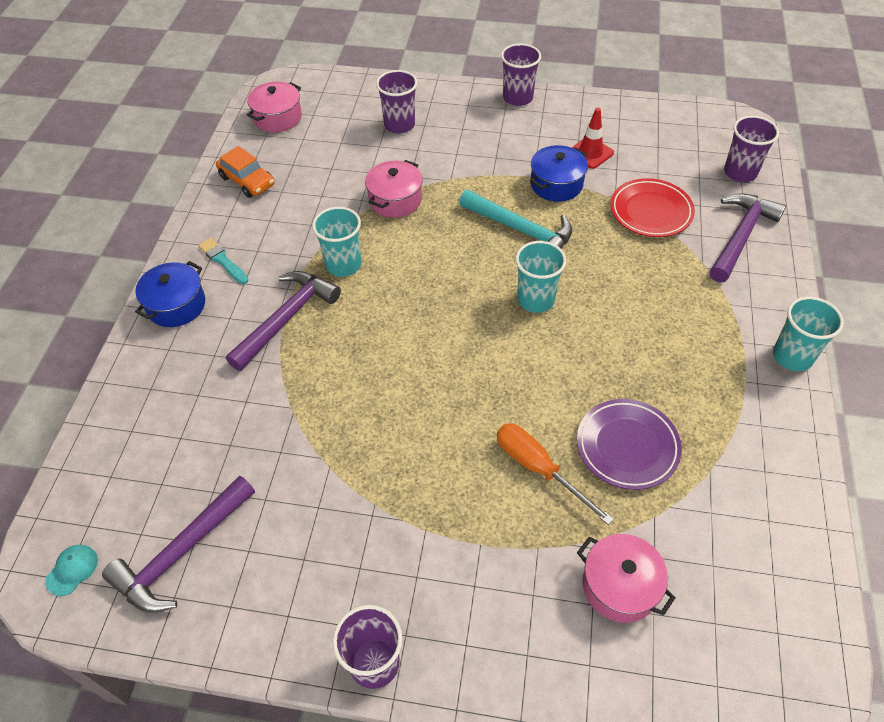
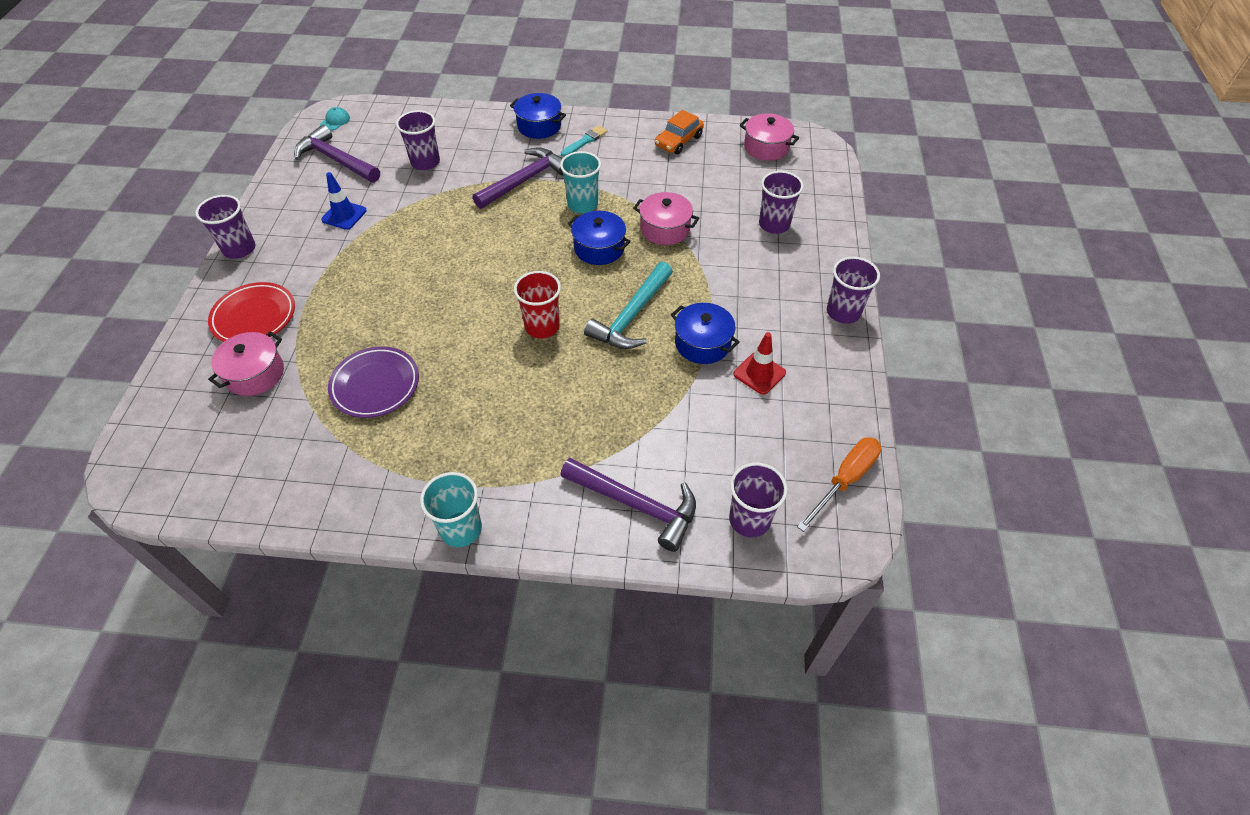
camera: 85 degrees right, 0 degrees up
turquoise cap [45,545,98,596] -> turquoise cap turned 90 degrees counterclockwise [320,107,350,131]
purple hammer [226,271,341,371] -> purple hammer turned 75 degrees counterclockwise [473,148,563,209]
orange screwdriver [497,423,614,525] -> orange screwdriver moved to [797,437,882,532]
turquoise cup [516,241,566,313] -> red cup [514,271,561,338]
red plate [610,178,695,237] -> red plate moved to [208,282,295,342]
none -> blue traffic cone [321,172,367,230]
none -> purple cup [396,110,440,170]
none -> blue pot [567,211,631,265]

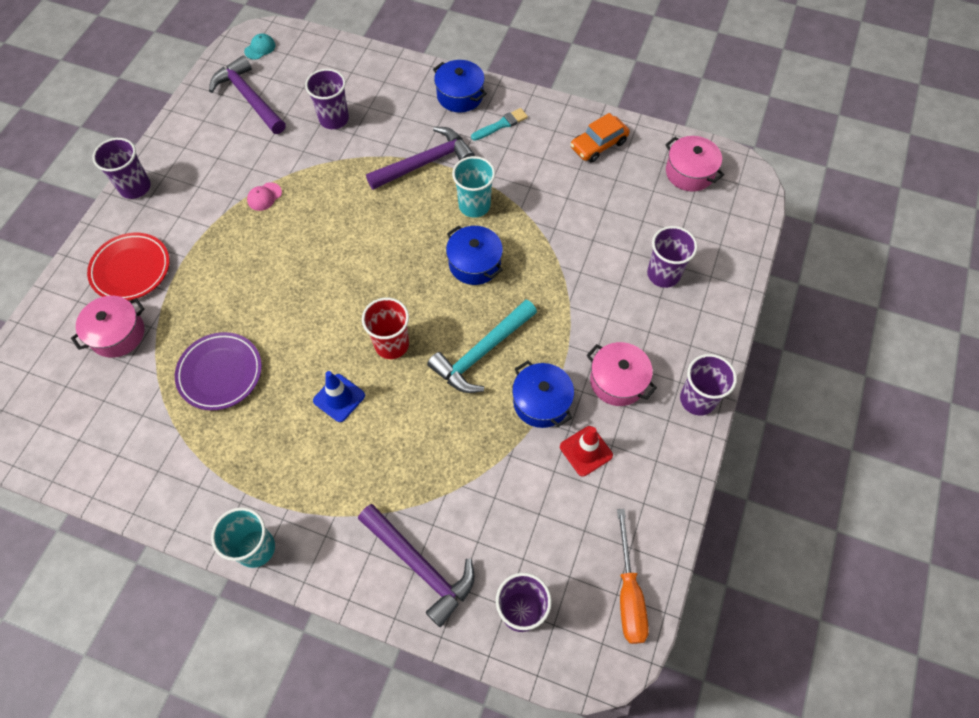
camera: 15 degrees right, 10 degrees up
blue traffic cone [321,172,367,230] -> blue traffic cone moved to [313,371,365,422]
pink pot [633,192,699,245] -> pink pot moved to [586,342,657,406]
orange screwdriver [797,437,882,532] -> orange screwdriver turned 120 degrees clockwise [617,509,649,644]
none -> pink cap [247,182,282,211]

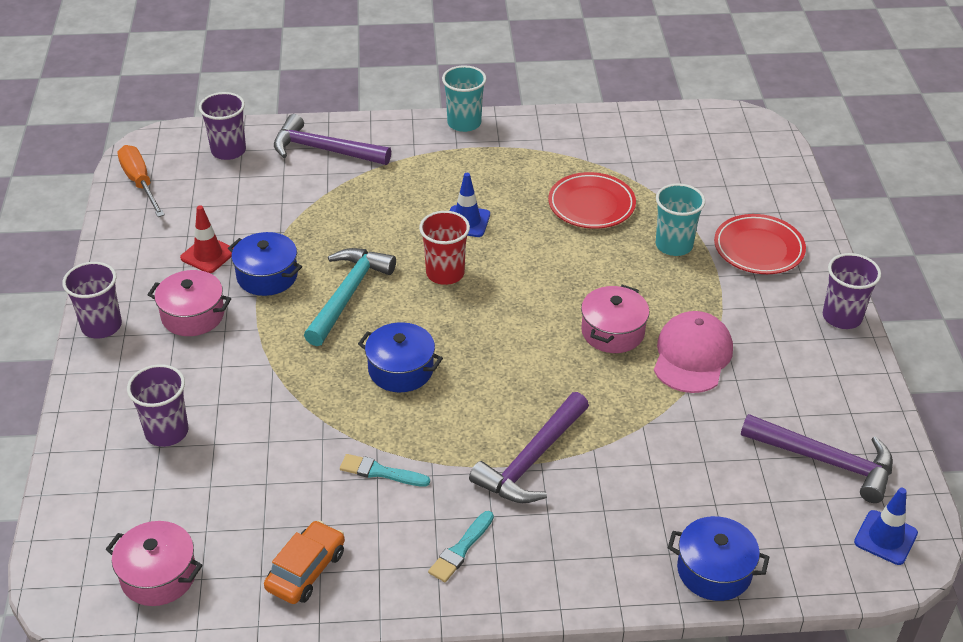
camera: 155 degrees right, 20 degrees down
pink pot [71,296,144,358] -> pink pot moved to [581,285,649,353]
purple plate [175,332,262,411] -> red plate [548,172,636,229]
turquoise cap [244,34,275,60] -> blue traffic cone [854,488,918,565]
pink cap [247,182,282,211] -> pink cap [654,311,733,393], size x2.17
purple cup [305,69,349,129] -> none
blue pot [433,60,487,113] -> blue pot moved to [668,516,769,601]
turquoise cup [452,156,495,218] -> turquoise cup moved to [656,184,705,256]
none -> turquoise brush [340,454,430,487]

